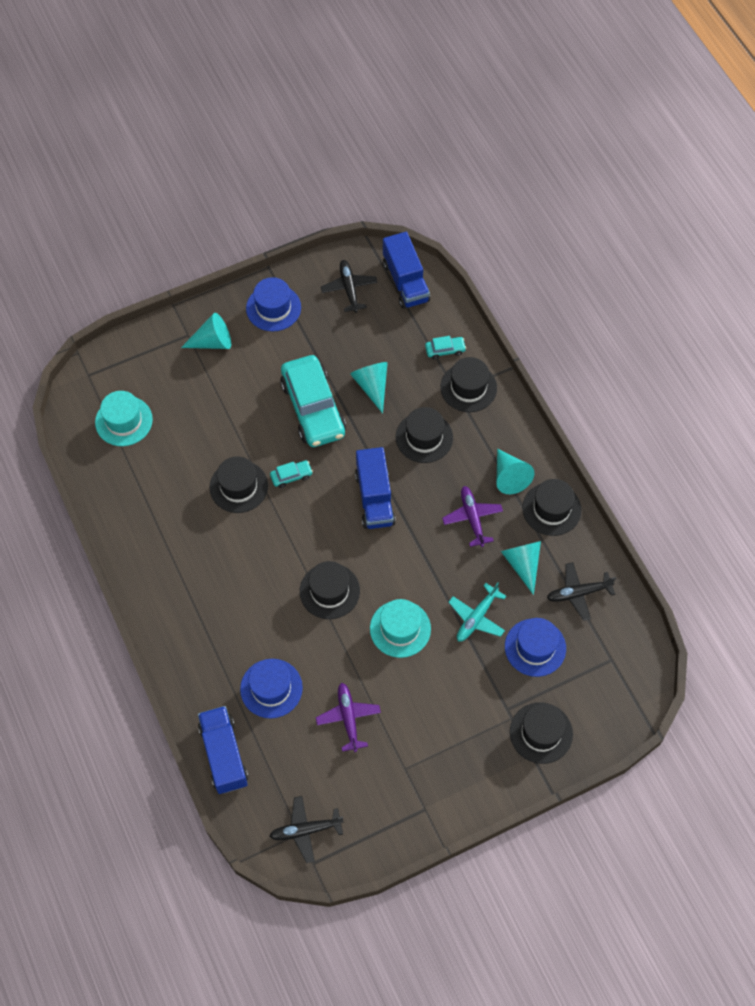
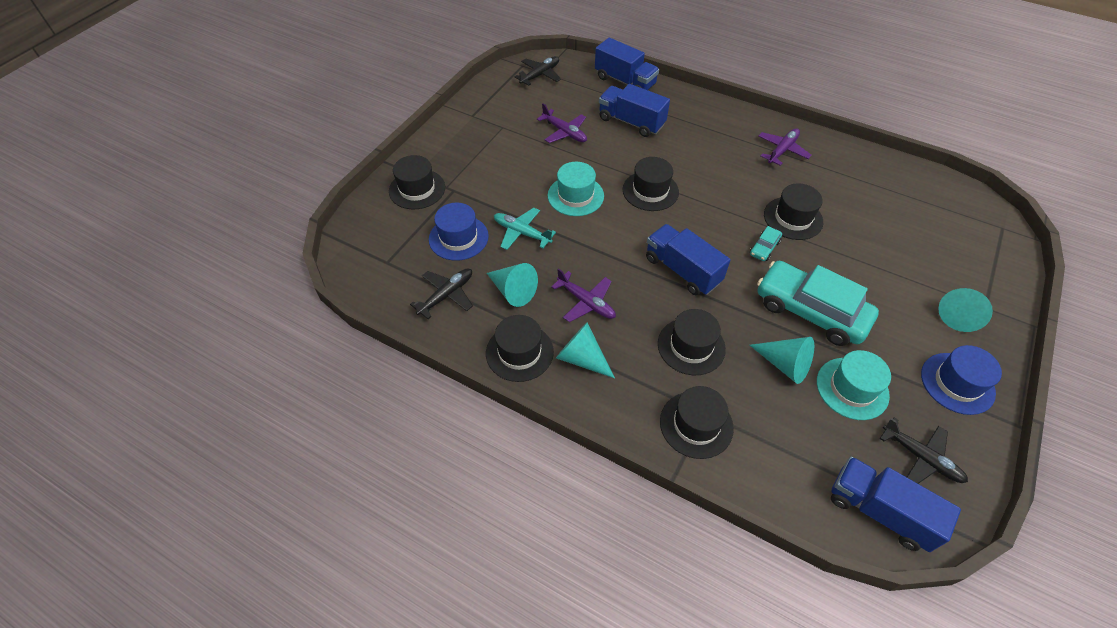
camera: 145 degrees right, 10 degrees down
turquoise hat [95,391,153,446] -> turquoise hat moved to [817,350,891,420]
blue hat [240,659,303,718] -> blue truck [599,84,670,137]
turquoise car [425,336,466,360] -> none
turquoise plane [449,582,506,642] -> turquoise plane turned 60 degrees counterclockwise [494,208,556,250]
none -> purple plane [758,128,812,166]

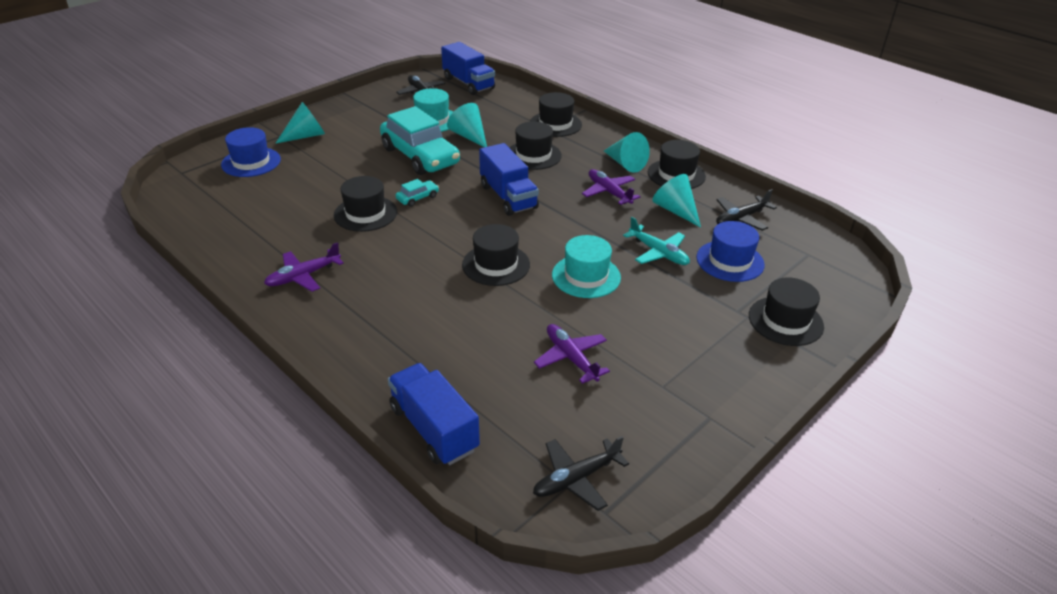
camera: 165 degrees left, 15 degrees down
blue truck [599,84,670,137] -> none
blue hat [921,345,1002,415] -> blue hat moved to [221,127,281,177]

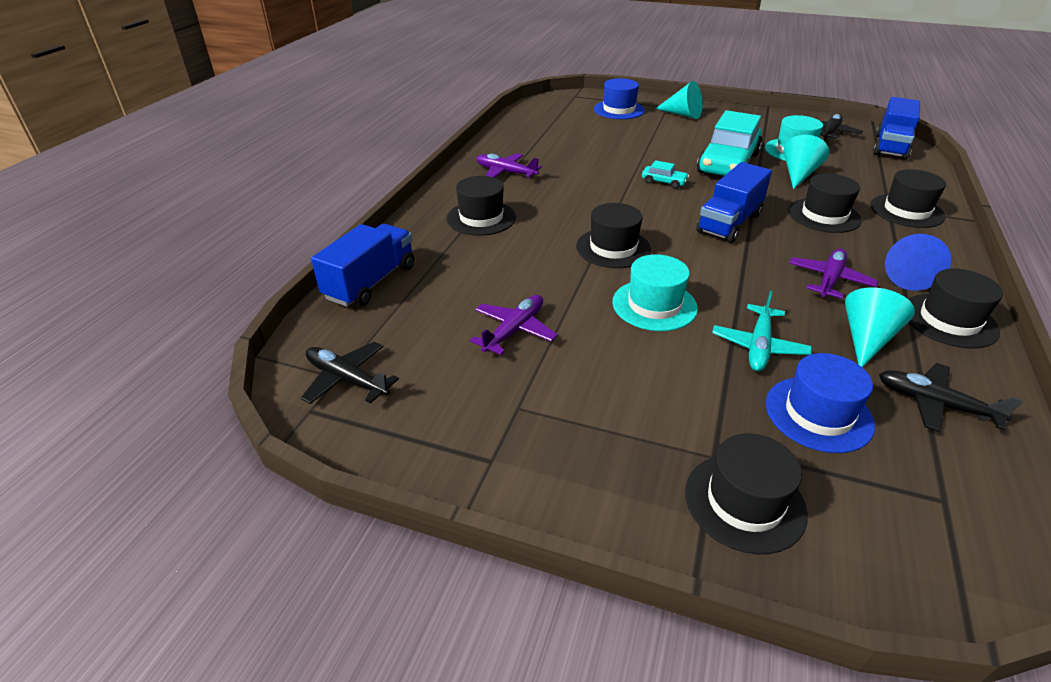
camera: 65 degrees right, 0 degrees up
black hat [334,176,397,232] -> black hat moved to [447,176,516,236]
turquoise cone [604,132,650,173] -> blue cone [885,234,951,291]

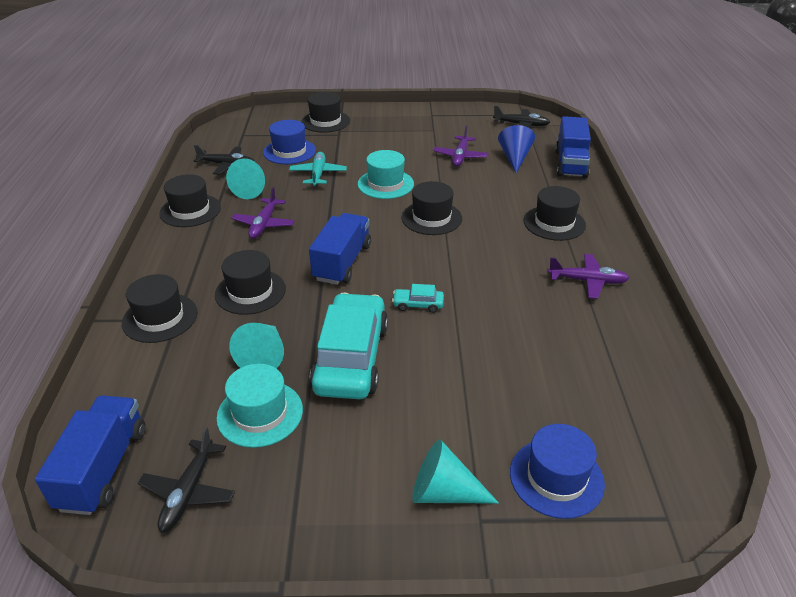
camera: 160 degrees right, 0 degrees up
blue cone [885,234,951,291] -> blue cone moved to [498,125,535,173]

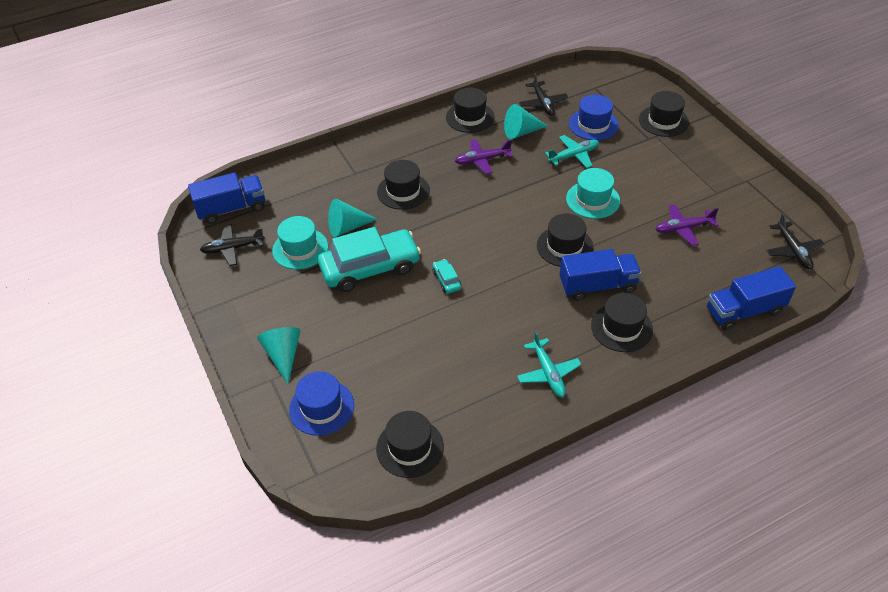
camera: 65 degrees right, 10 degrees up
black hat [122,274,198,343] -> black hat moved to [376,411,444,478]
blue truck [309,213,371,285] -> blue truck moved to [560,249,642,301]
blue cone [498,125,535,173] -> none
purple plane [548,254,629,299] -> turquoise plane [517,331,581,397]

